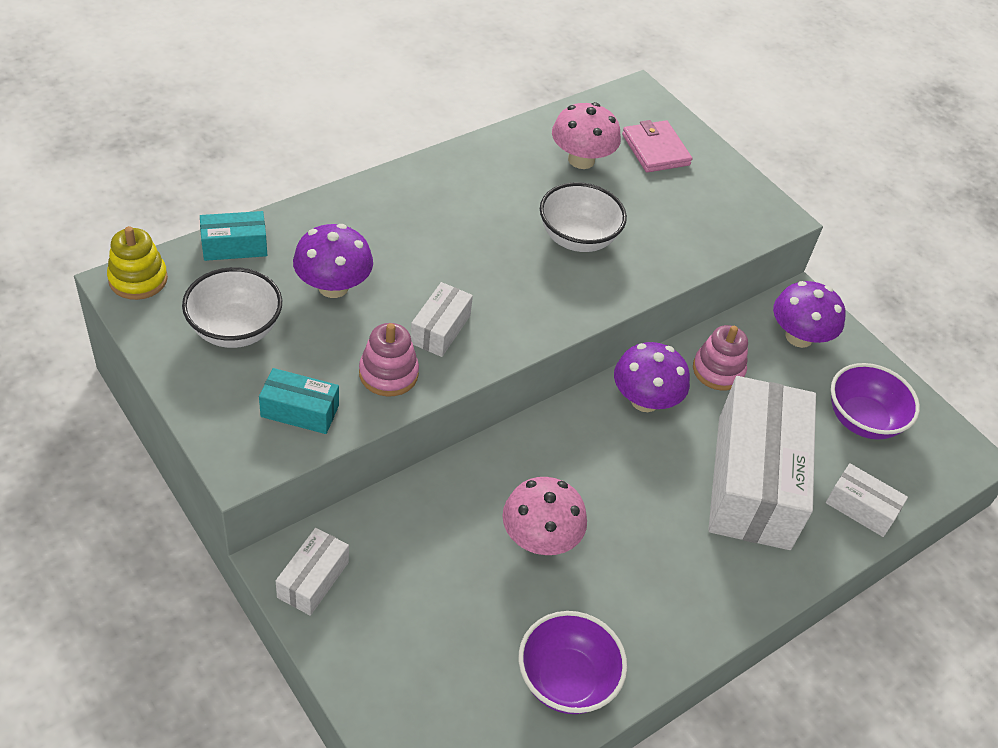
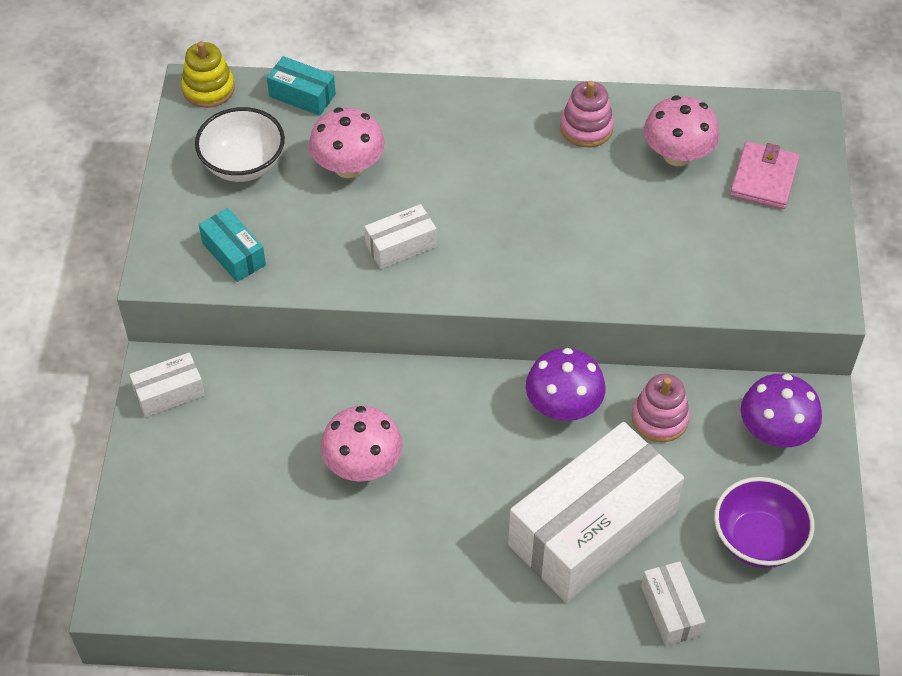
camera: 45 degrees right, 5 degrees up
purple mushroom [293,224,373,298] -> pink mushroom [309,107,385,178]
pink stacking toy [359,323,419,397] -> pink stacking toy moved to [560,81,614,147]
purple bowl [519,611,627,714] -> none
white bowl [540,182,627,252] -> none

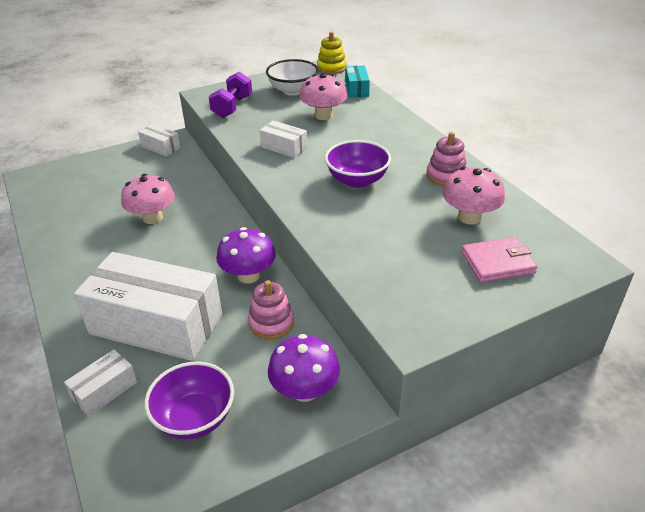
camera: 60 degrees right, 15 degrees down
turquoise box [199,208,266,282] -> purple dumbbell [209,72,252,118]
none -> purple bowl [325,140,391,188]

